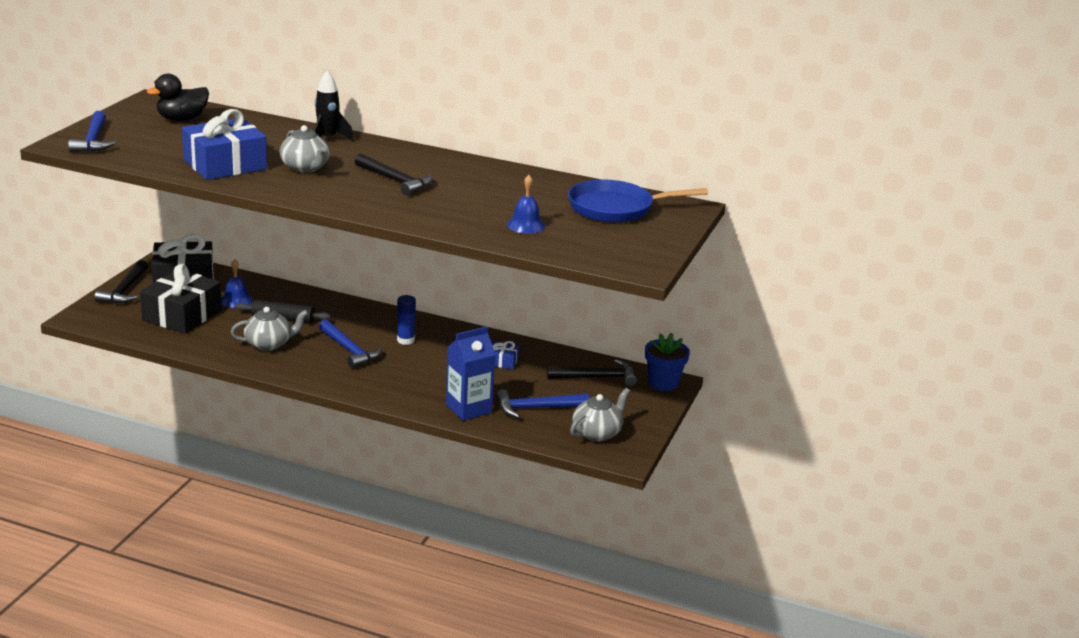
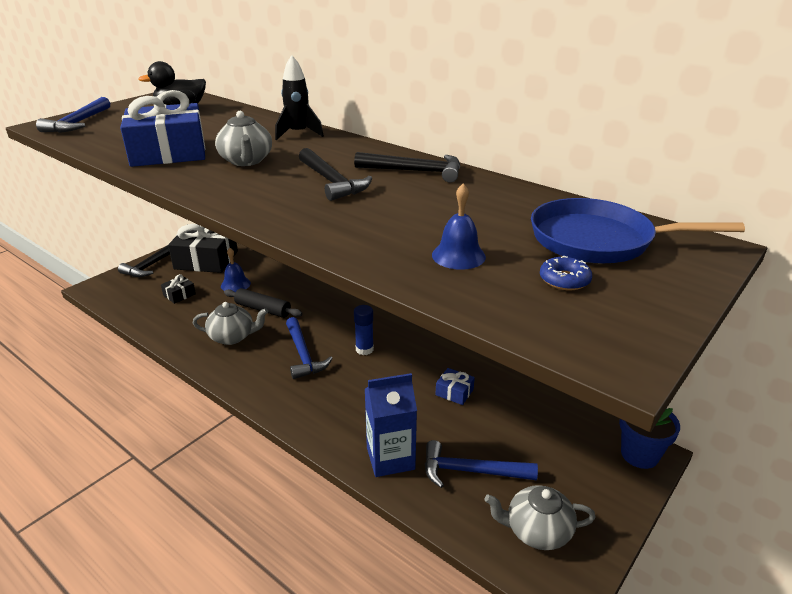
camera: 20 degrees right, 5 degrees up
black gift [140,264,222,334] -> black gift [161,274,196,304], size x0.44
black hammer [547,359,637,386] -> black hammer moved to [354,152,460,183]
grey teapot [570,388,630,442] -> grey teapot turned 150 degrees counterclockwise [484,485,596,550]
none -> blue donut [540,256,592,290]

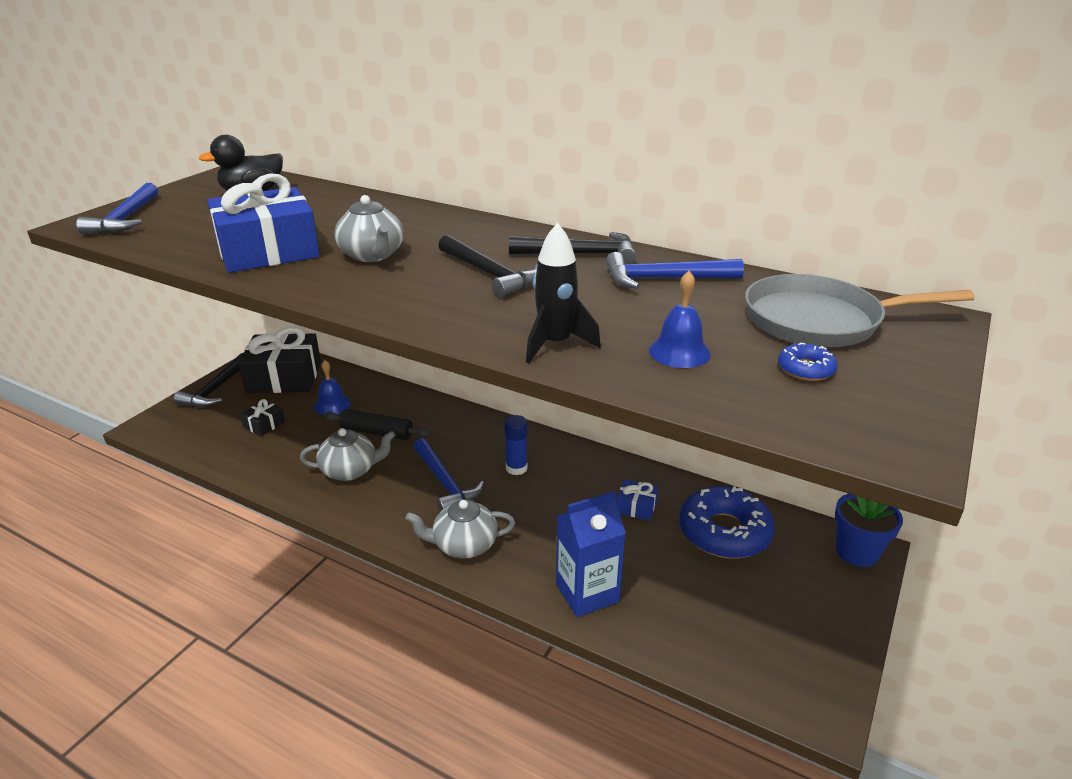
camera: 10 degrees left, 0 degrees up
black rocket [275,55,324,140] -> black rocket moved to [526,223,601,363]
blue hammer [425,440,538,488] -> blue hammer moved to [606,252,744,289]
grey teapot [484,485,596,550] -> grey teapot moved to [406,499,515,558]
blue pan [531,198,745,264] -> grey pan [745,274,975,347]
none -> blue donut [679,486,775,558]

